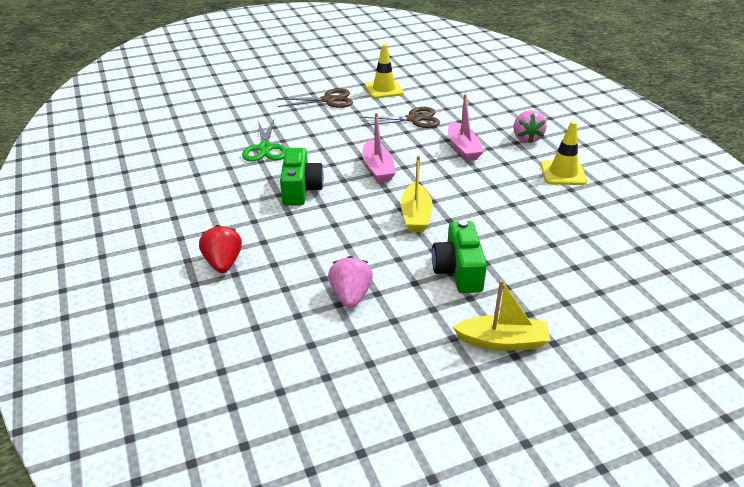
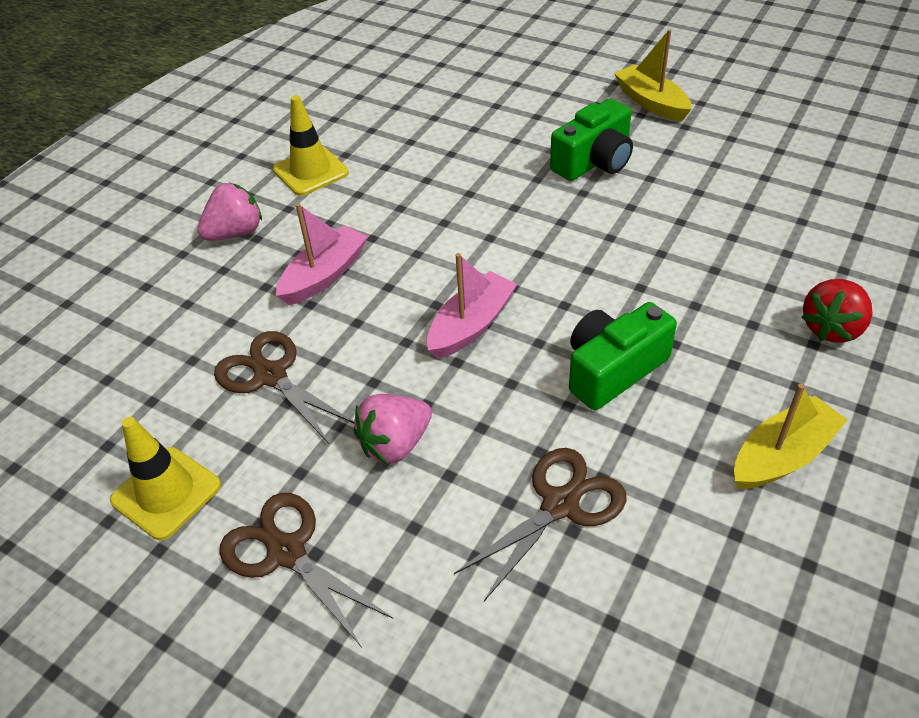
camera: 125 degrees left, 10 degrees up
green scissors [242,120,286,162] -> brown scissors [454,448,626,601]
pink strawberry [328,256,373,308] -> pink strawberry moved to [353,394,432,464]
yellow boat [400,156,432,232] -> yellow boat moved to [734,383,848,489]

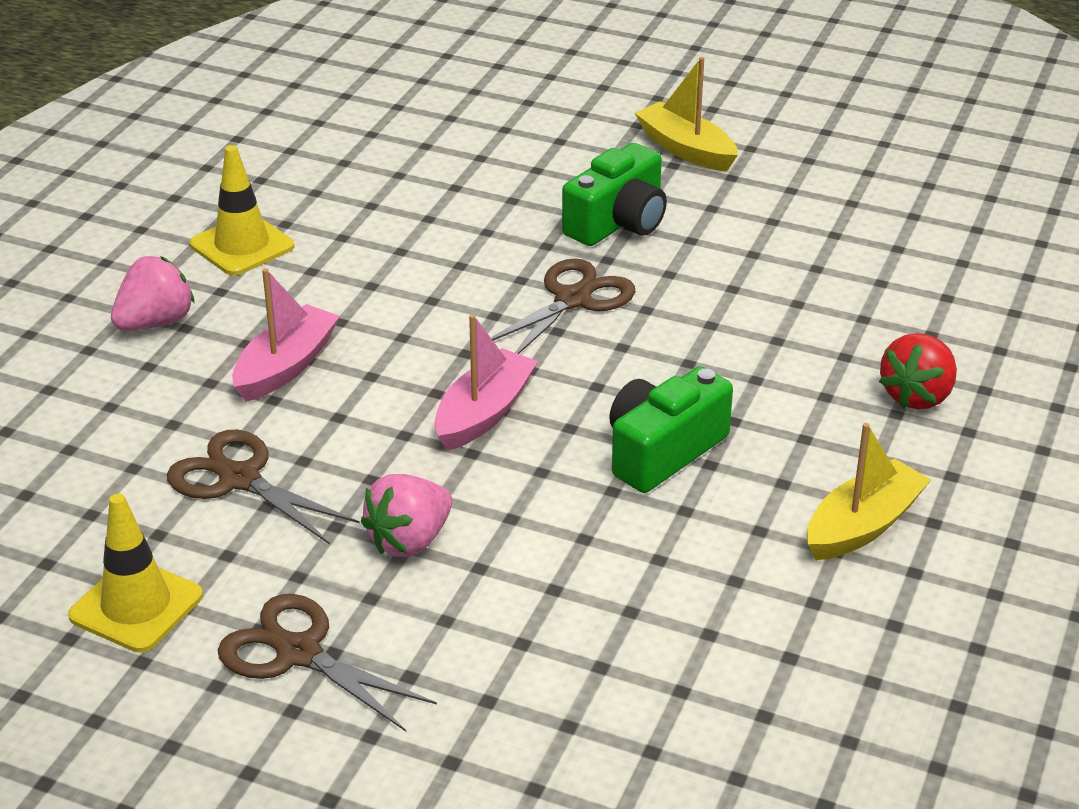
camera: 10 degrees left, 10 degrees down
brown scissors [454,448,626,601] -> brown scissors moved to [491,258,636,354]

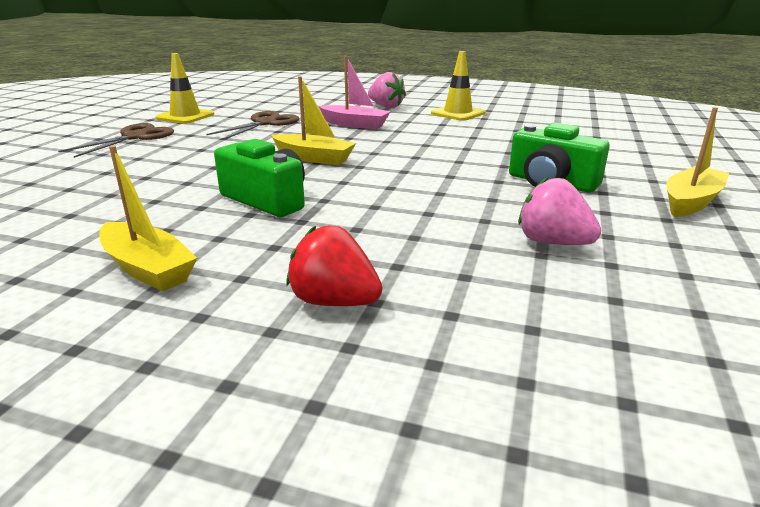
camera: 85 degrees right, 10 degrees down
pink strawberry [361,474,452,557] -> pink strawberry moved to [518,177,601,245]
pink boat [435,314,538,451] -> yellow boat [271,76,356,165]
brown scissors [491,258,636,354] -> none

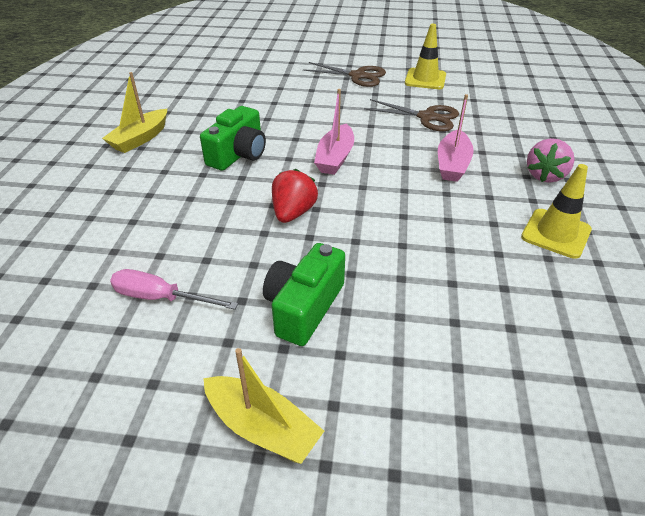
camera: 80 degrees right, 15 degrees up
yellow boat [271,76,356,165] -> pink boat [314,89,354,175]
red strawberry [287,225,382,306] -> red strawberry moved to [272,169,318,223]
pink strawberry [518,177,601,245] -> pink screwdriver [110,269,238,310]

